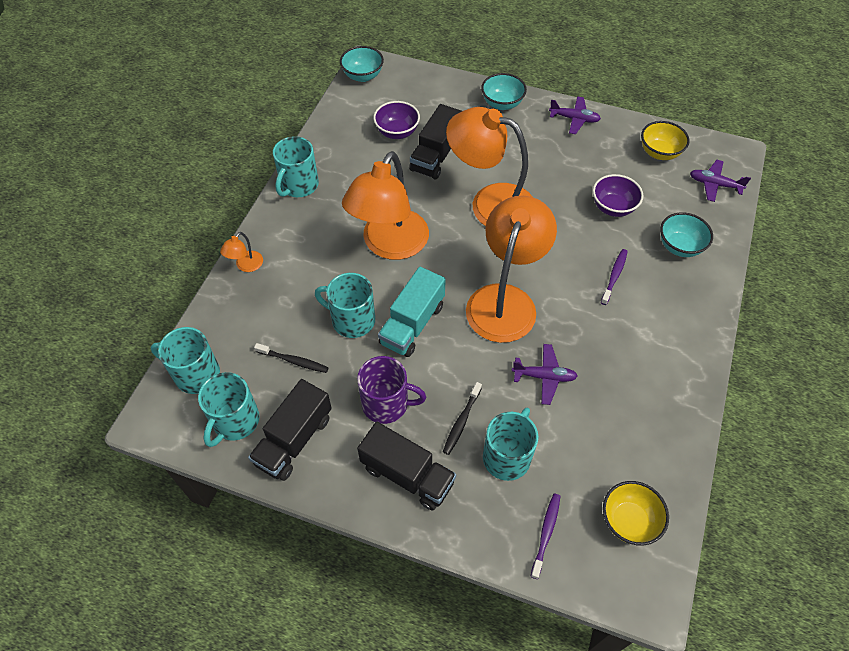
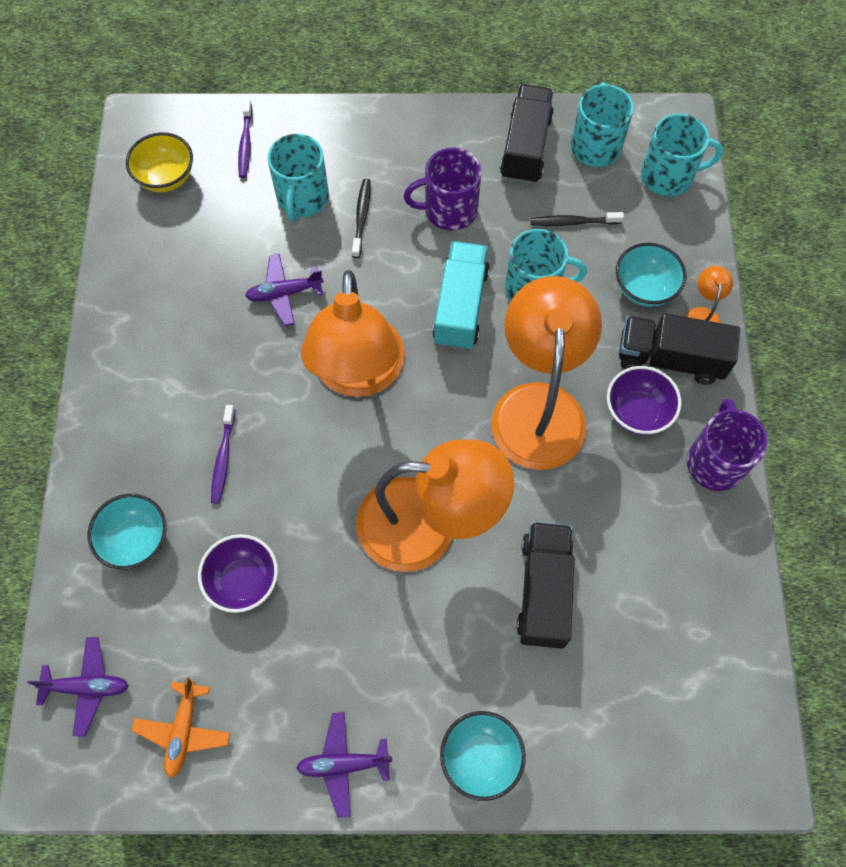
camera: 160 degrees right, 10 degrees up
turquoise mug [273,136,319,197] -> purple mug [687,398,768,491]
turquoise bowl [340,46,384,82] -> turquoise bowl moved to [616,243,686,307]
black truck [357,422,456,510] -> black truck moved to [619,313,740,385]
purple bowl [373,101,420,139] -> purple bowl moved to [607,366,682,435]
yellow bowl [641,121,690,160] -> orange plane [131,677,230,778]

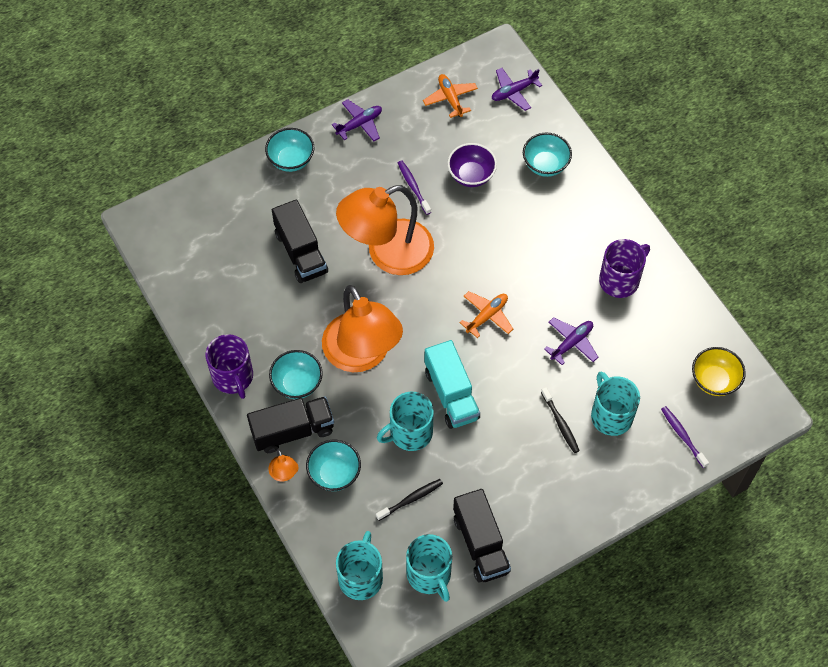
camera: 150 degrees right, 5 degrees down
purple toothbrush [211,405,235,504] -> purple toothbrush moved to [398,160,431,215]
orange lamp [301,270,405,397] -> orange plane [459,291,513,338]
purple mug [404,147,481,231] -> purple mug moved to [599,239,650,298]
purple bowl [607,366,682,435] -> turquoise bowl [269,350,323,399]
turquoise mug [641,114,723,197] -> turquoise mug turned 135 degrees clockwise [336,531,383,600]

